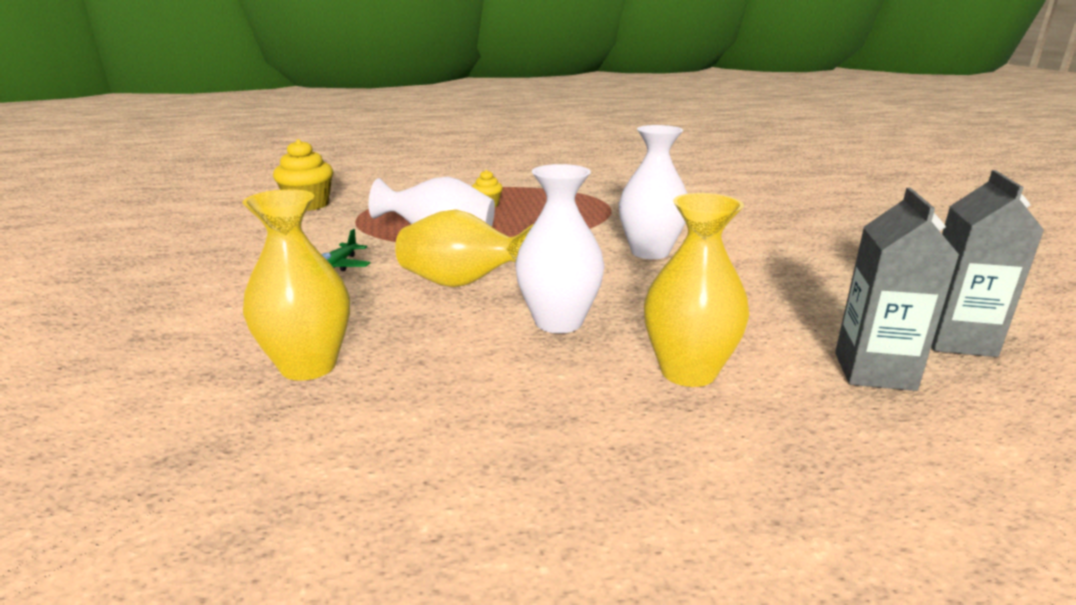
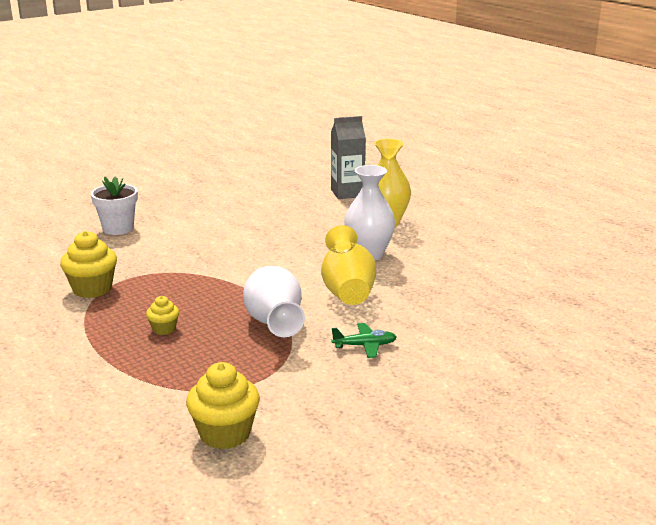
camera: 115 degrees left, 0 degrees up
yellow vase [243,189,350,381] -> none
white vase [619,125,688,259] -> none
grey carton [931,170,1045,357] -> none
none -> yellow cupcake [60,231,117,298]
none -> white flower pot [91,176,138,235]

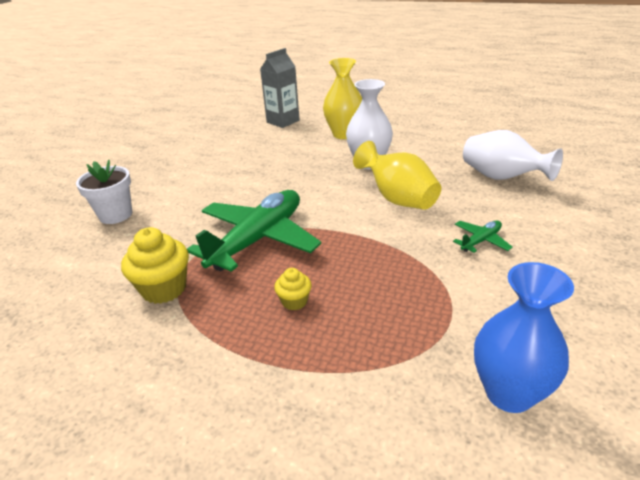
camera: 30 degrees left, 10 degrees up
yellow cupcake [186,362,260,449] -> blue vase [474,262,574,413]
white vase [243,266,305,337] -> white vase moved to [463,130,563,181]
none -> green plane [187,190,321,272]

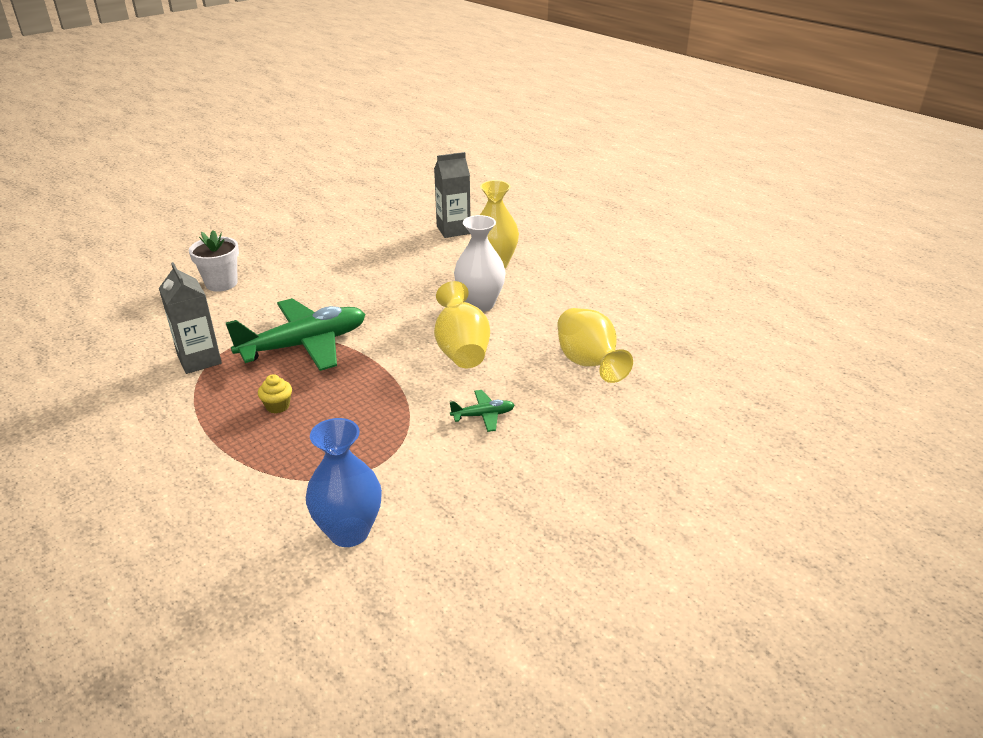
camera: 25 degrees right, 0 degrees up
yellow cupcake [121,227,189,304] -> grey carton [159,262,222,374]
white vase [463,130,563,181] -> yellow vase [558,308,633,383]

